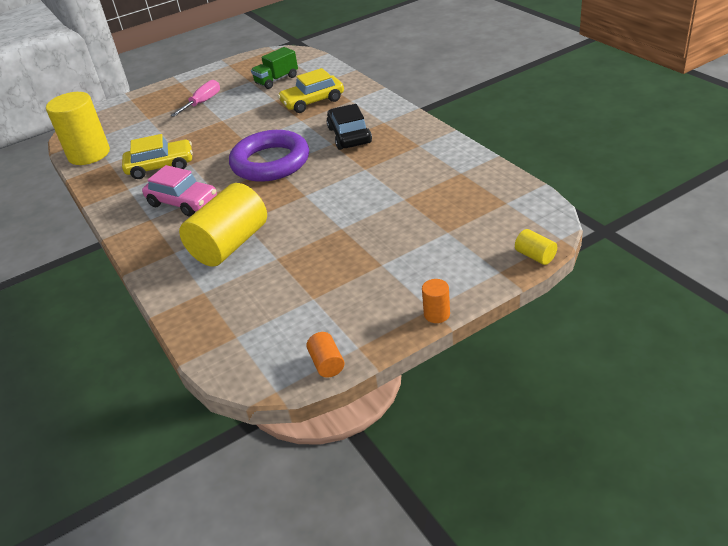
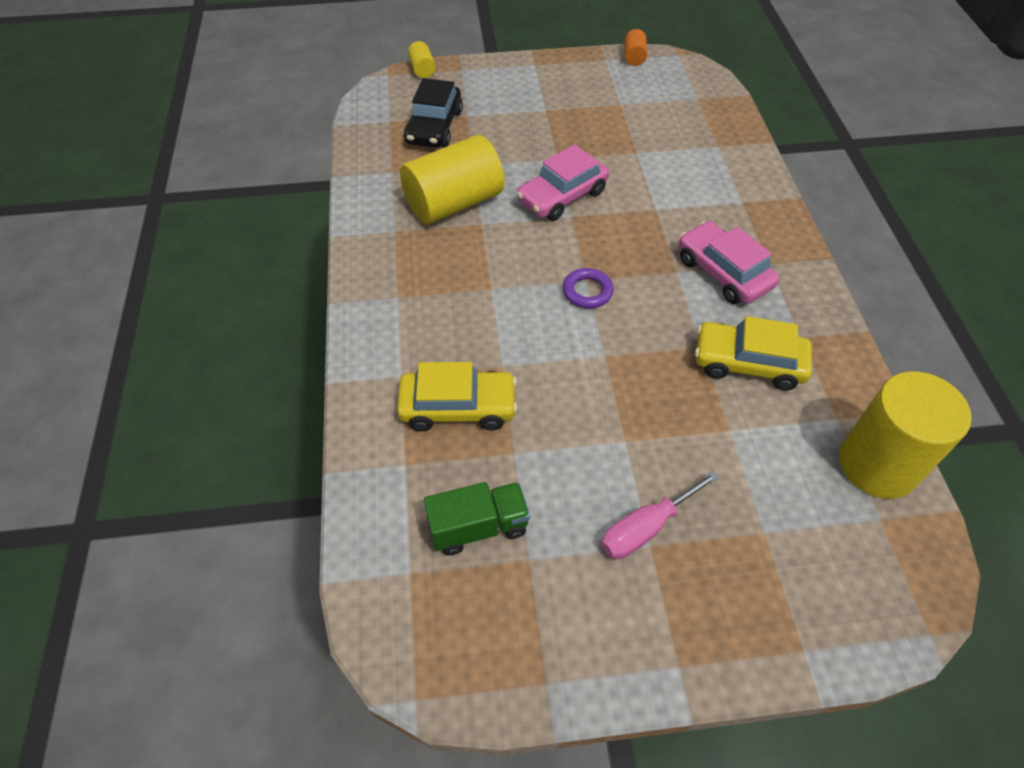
camera: 160 degrees left, 15 degrees up
yellow cylinder [179,183,267,267] -> yellow cylinder moved to [400,135,504,224]
purple ring [229,130,309,182] -> purple ring [563,268,613,309], size x0.43
black car [326,104,372,150] -> black car moved to [404,78,463,148]
orange cylinder [422,279,450,323] -> none
none -> pink car [516,144,609,221]

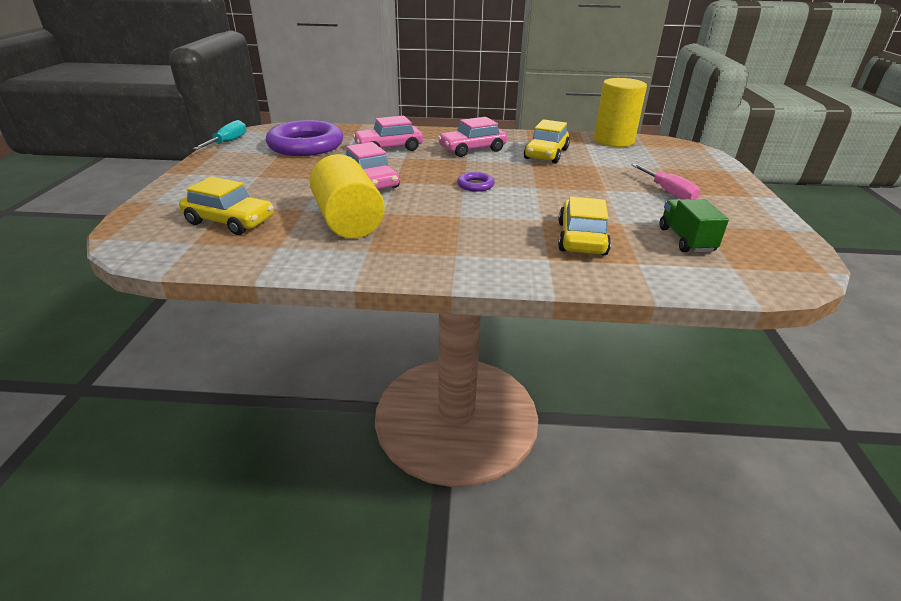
camera: 80 degrees left, 20 degrees down
black car [404,78,463,148] -> yellow car [179,177,274,235]
yellow cylinder [408,41,436,78] -> none
orange cylinder [624,29,647,66] -> turquoise screwdriver [193,120,246,150]
none -> purple ring [266,120,343,156]
none -> pink car [353,116,423,151]

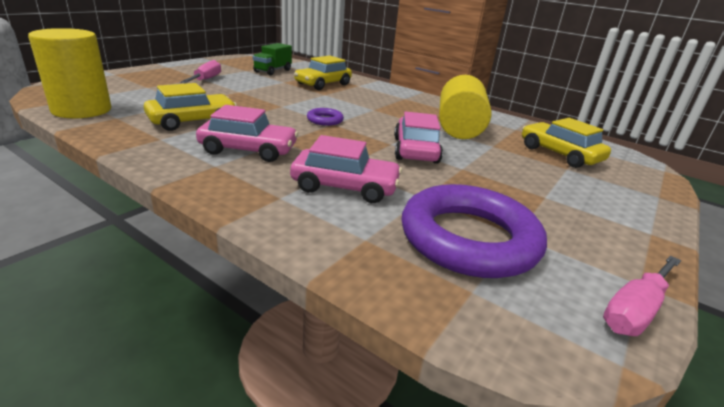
camera: 150 degrees left, 5 degrees down
turquoise screwdriver [193,120,246,150] -> pink screwdriver [603,256,681,336]

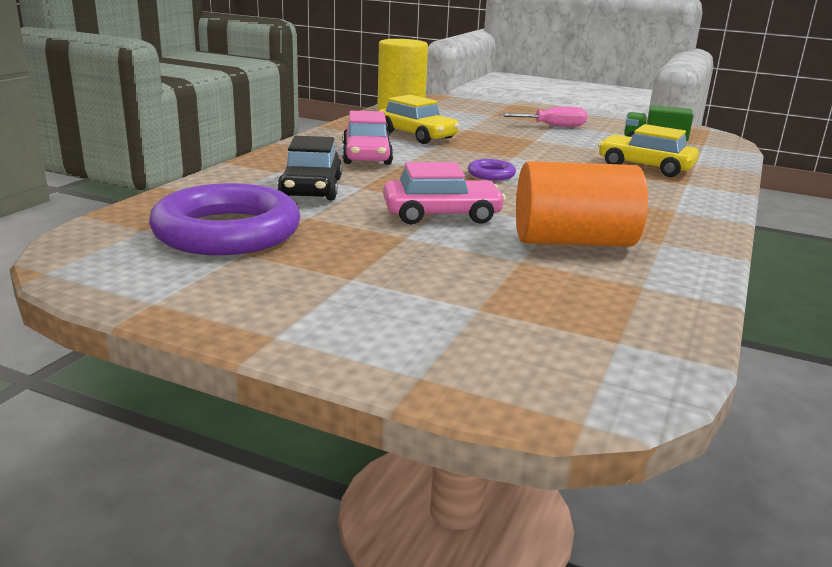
camera: 80 degrees right, 5 degrees down
pink car [290,135,402,203] -> black car [277,136,342,200]
yellow cylinder [439,75,492,139] -> orange cylinder [516,161,648,247]
yellow car [522,118,611,168] -> none
pink screwdriver [603,256,681,336] -> none

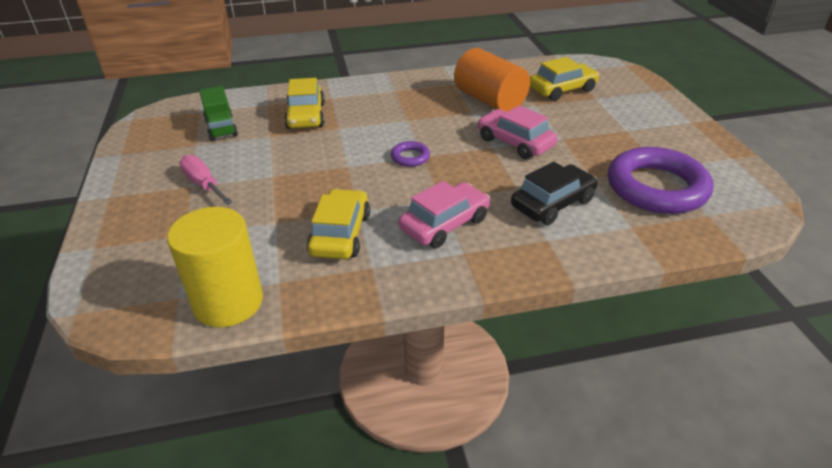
camera: 125 degrees left, 15 degrees up
none -> yellow car [530,57,600,101]

